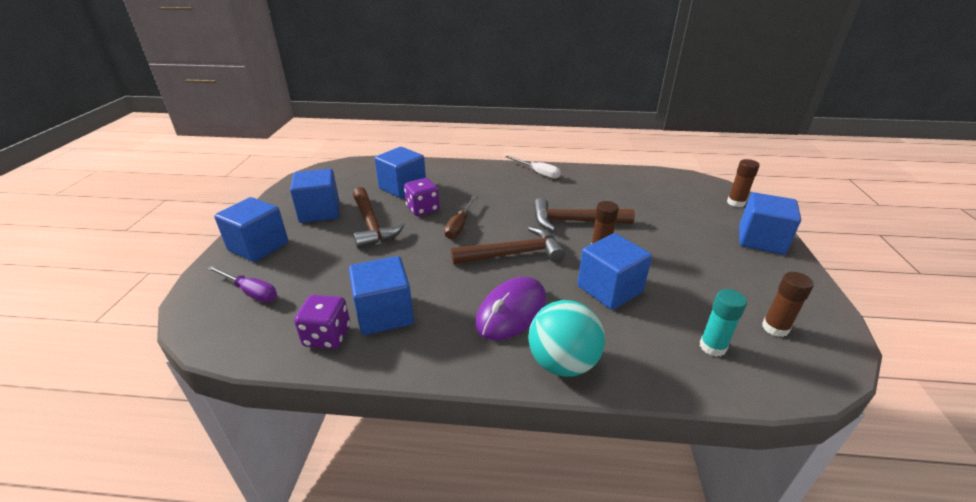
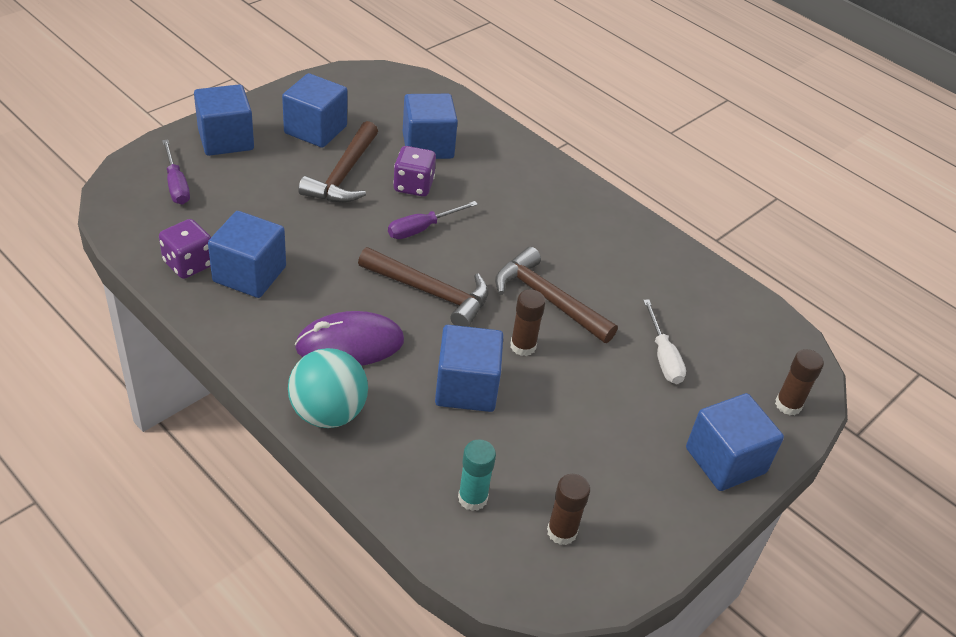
camera: 35 degrees right, 10 degrees up
brown screwdriver [444,196,476,239] -> purple screwdriver [388,201,478,239]
white screwdriver [506,156,561,179] -> white screwdriver moved to [643,299,686,384]

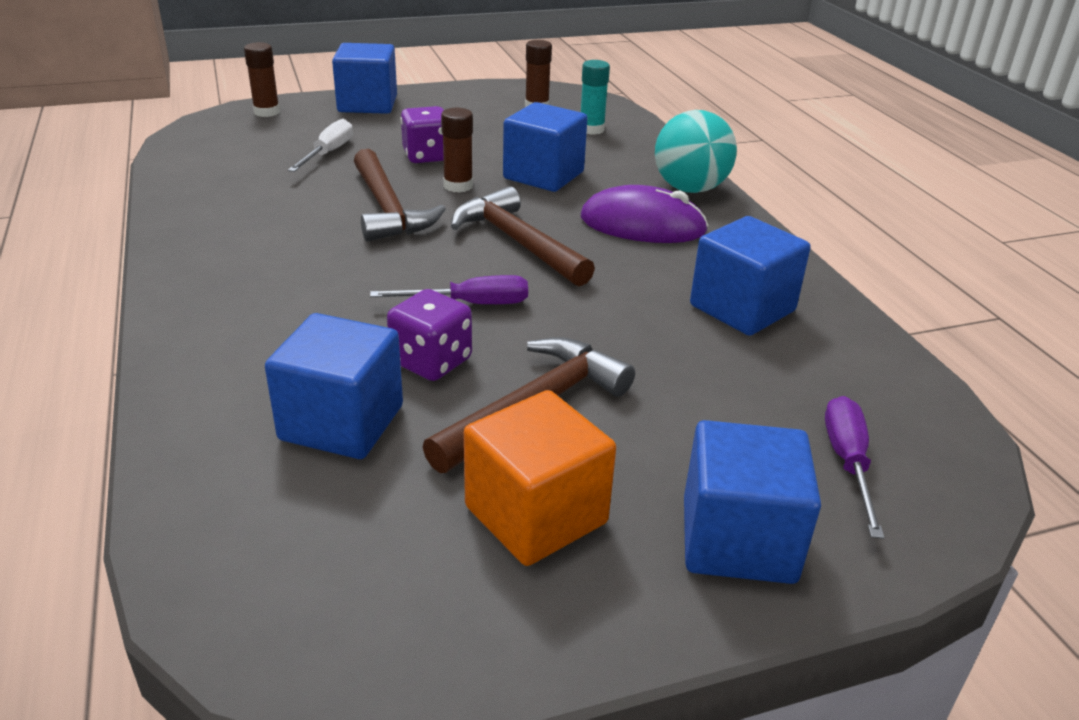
camera: 150 degrees left, 10 degrees down
purple dice [159,219,211,279] -> purple dice moved to [400,106,444,163]
blue cube [282,73,347,148] -> orange cube [464,390,616,566]

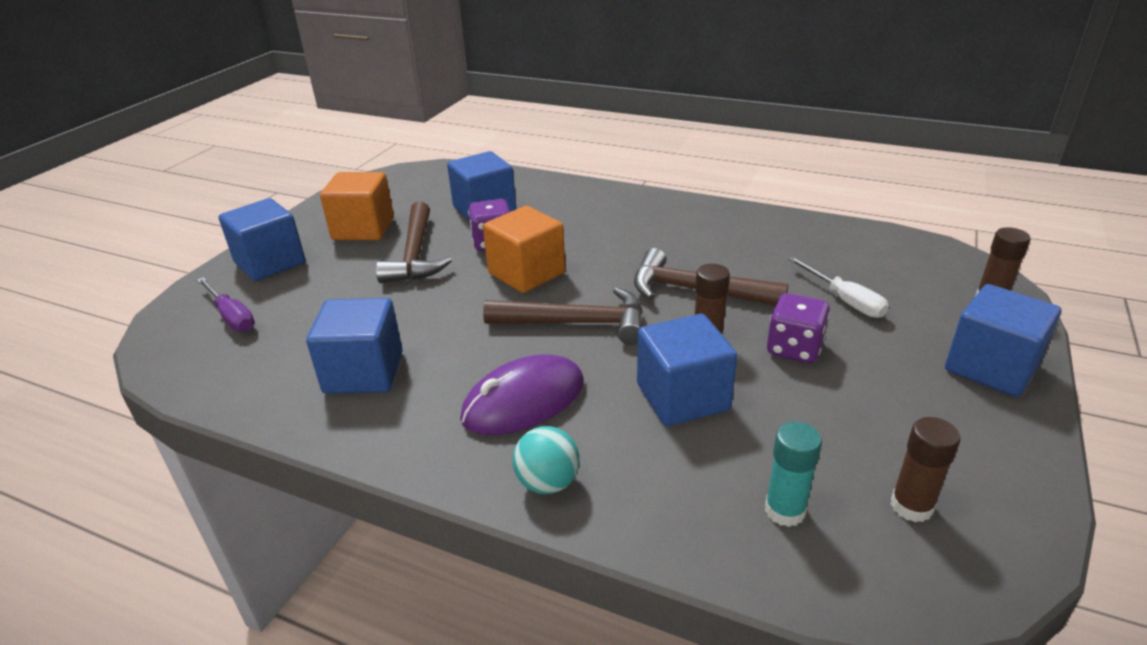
camera: 135 degrees right, 0 degrees up
purple screwdriver [370,275,528,304] -> orange cube [483,206,565,293]
turquoise ball [655,110,737,193] -> turquoise ball [513,426,580,494], size x0.63

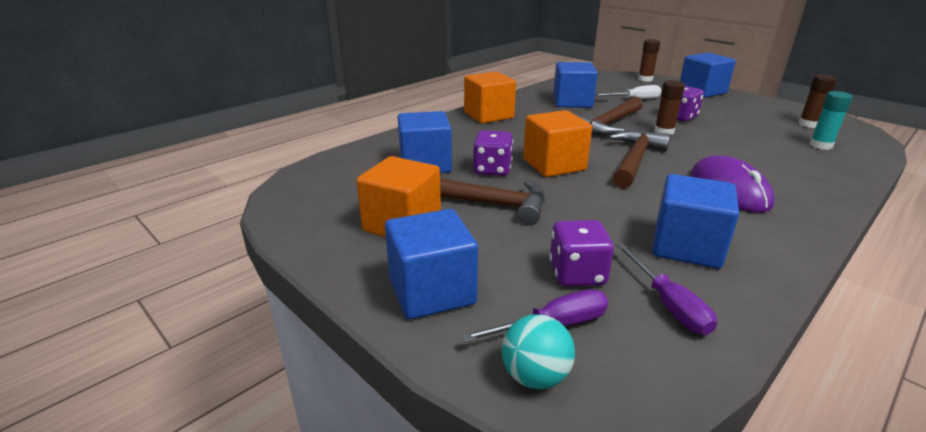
camera: 70 degrees left, 5 degrees down
turquoise ball [513,426,580,494] -> turquoise ball moved to [502,314,575,389]
blue cube [637,314,737,426] -> blue cube moved to [553,62,598,108]
none -> orange cube [464,71,516,124]
none -> purple dice [550,220,614,286]
none -> purple screwdriver [616,243,717,335]

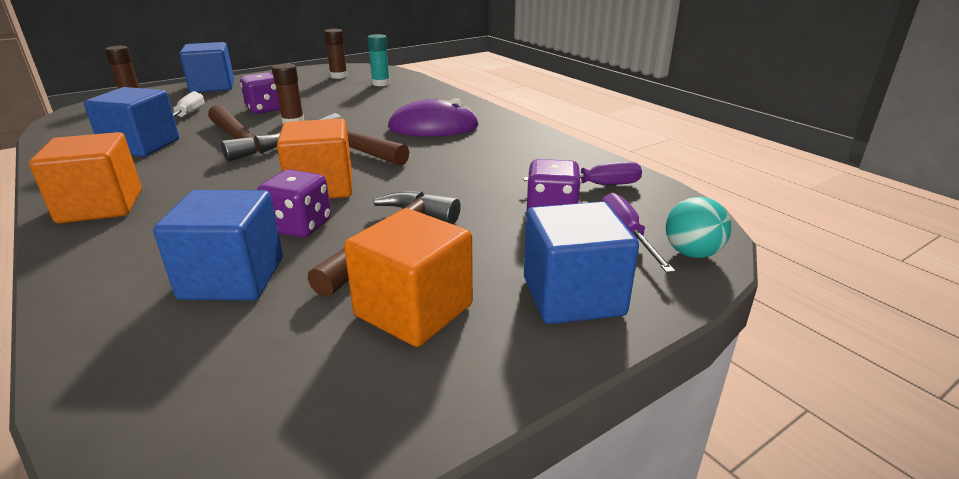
camera: 80 degrees left, 0 degrees up
blue cube [652,174,739,269] -> none

